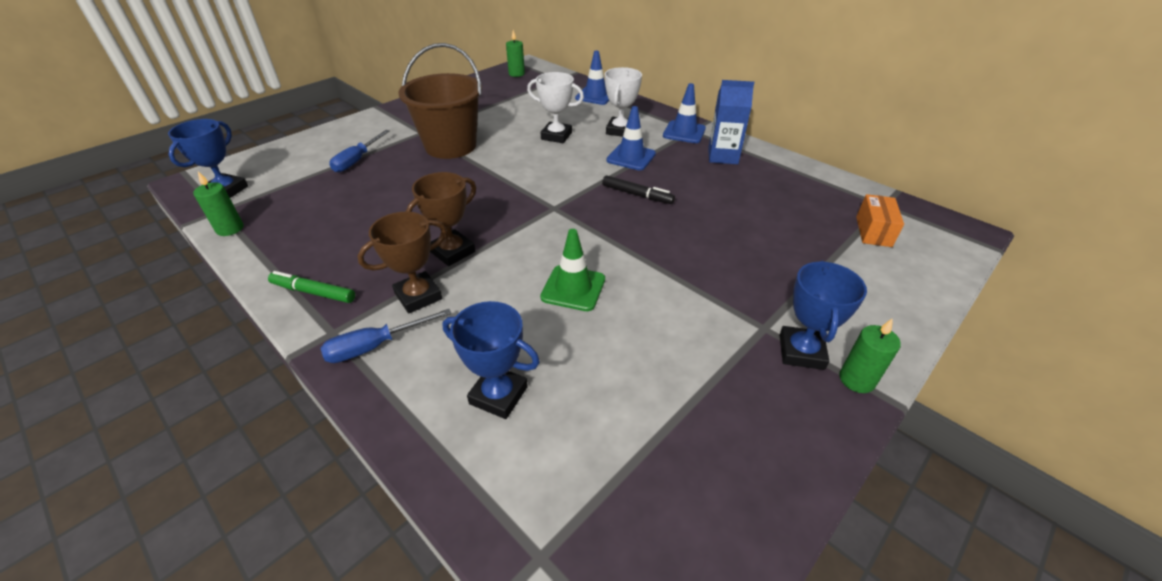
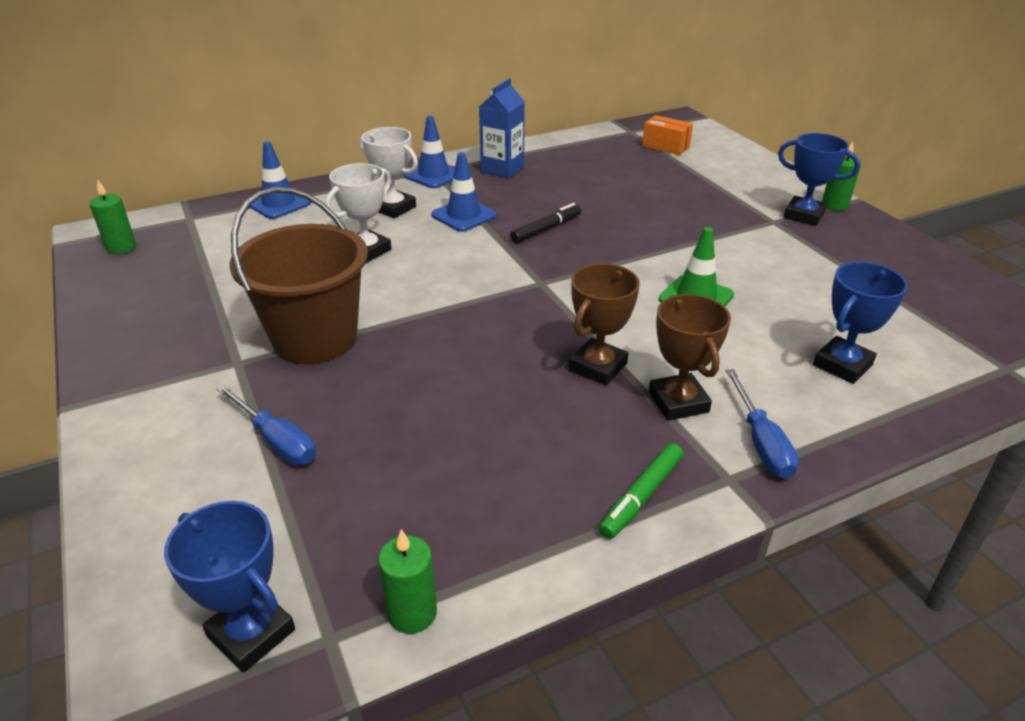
camera: 70 degrees left, 5 degrees down
brown trophy [406,172,476,266] -> brown trophy turned 60 degrees clockwise [569,263,640,385]

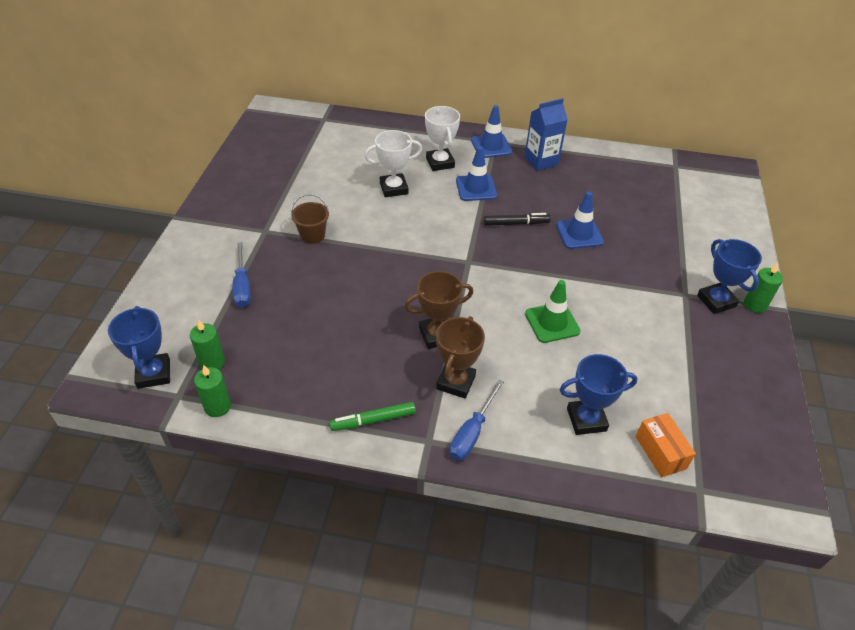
camera: 35 degrees right, 10 degrees up
green candle [89,180,136,254] -> green candle moved to [190,320,225,370]
brown bucket [229,187,368,364] -> brown bucket [290,194,329,244], size x0.47
blue traffic cone [249,141,311,219] -> blue traffic cone moved to [556,192,604,249]
orange box [642,115,693,155] -> orange box moved to [636,413,696,477]

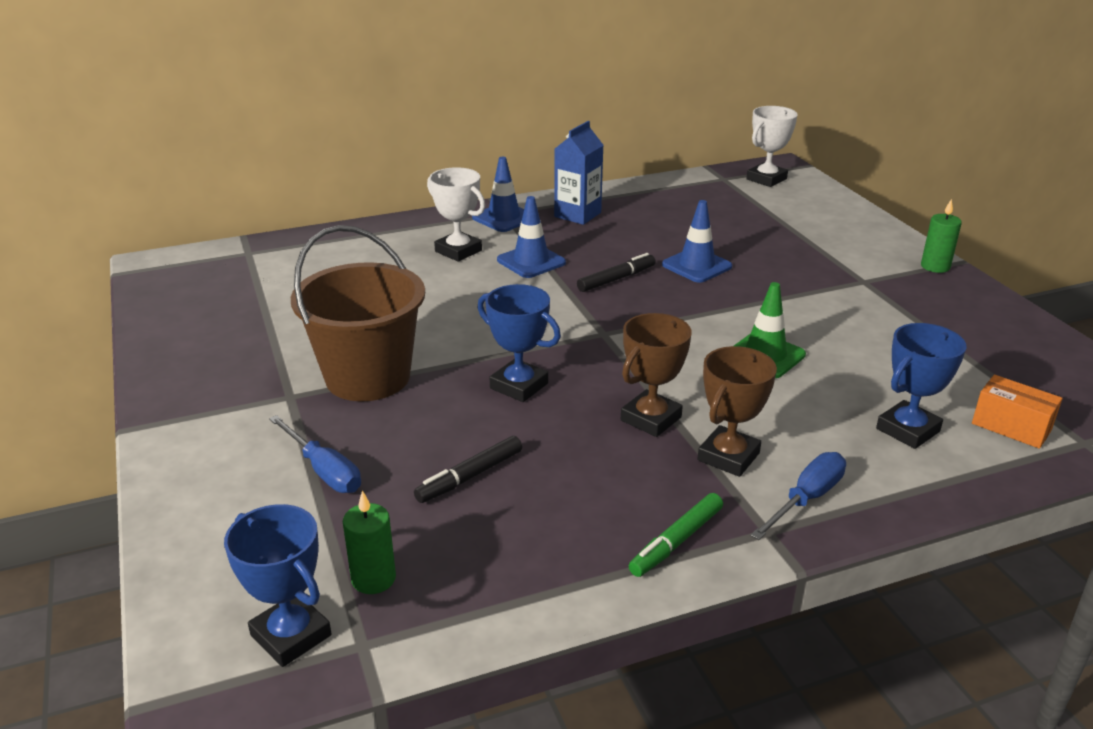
camera: 30 degrees left, 15 degrees down
green candle [194,365,231,417] -> none
brown bucket [290,194,329,244] -> brown bucket [291,225,425,401], size x2.15
white trophy [365,130,422,197] -> white trophy moved to [747,106,798,187]
brown trophy [436,316,485,399] -> brown trophy turned 45 degrees clockwise [698,346,777,477]
blue screwdriver [449,379,504,461] -> blue screwdriver turned 135 degrees counterclockwise [750,452,846,540]
blue trophy [697,239,762,314] -> blue trophy moved to [477,284,561,402]
none -> black marker [414,436,522,503]

